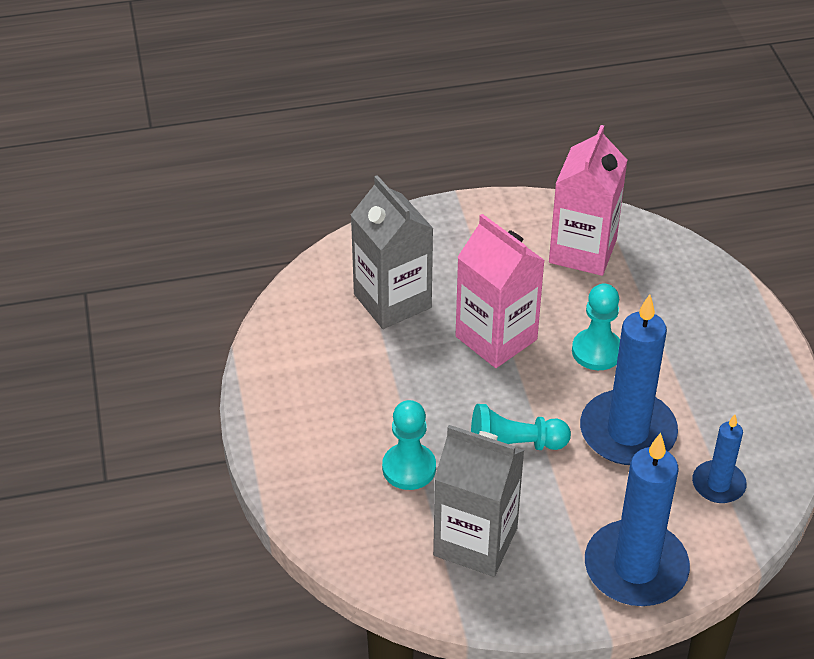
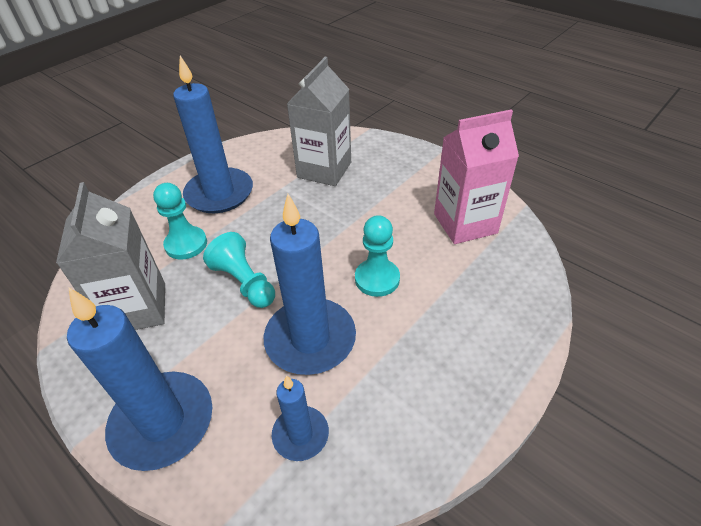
camera: 55 degrees right, 0 degrees up
pink carton [455,214,545,368] -> none
none -> blue candle [173,56,253,213]

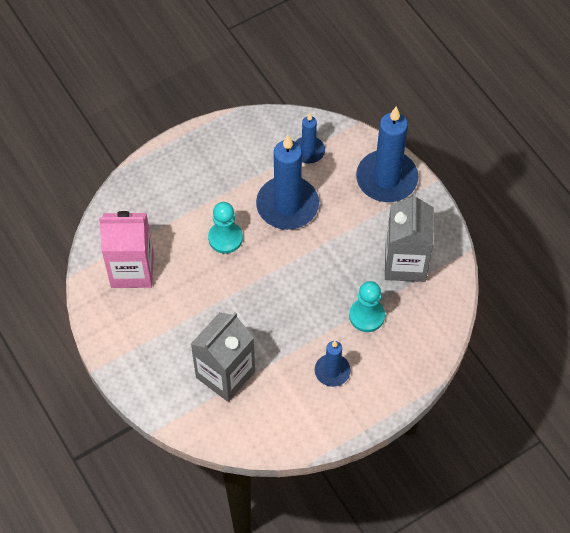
camera: 165 degrees left, 15 degrees up
blue candle [173,56,253,213] -> blue candle [315,341,351,387], size x0.54
turquoise pawn [203,232,275,308] -> none

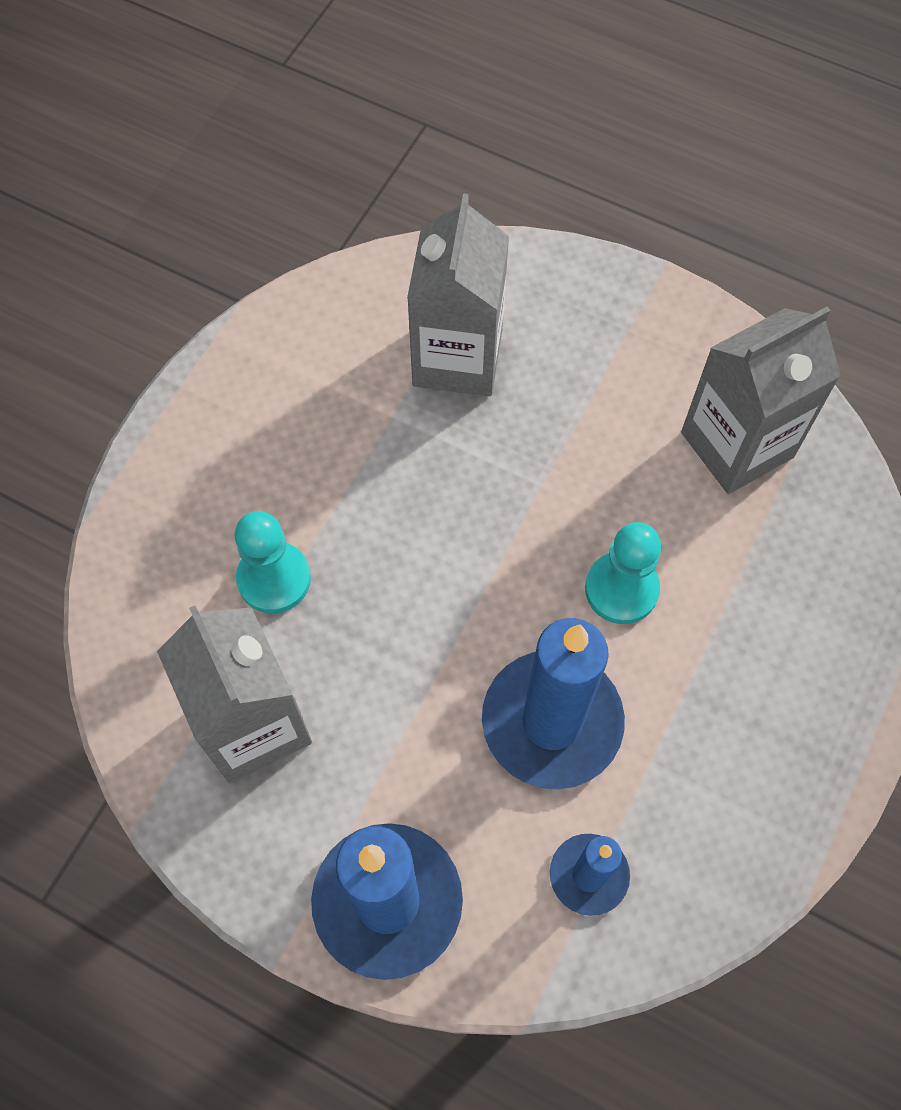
camera: 150 degrees right, 5 degrees up
pink carton [99,211,154,288] -> grey carton [681,307,841,494]
blue candle [315,341,351,387] -> none

